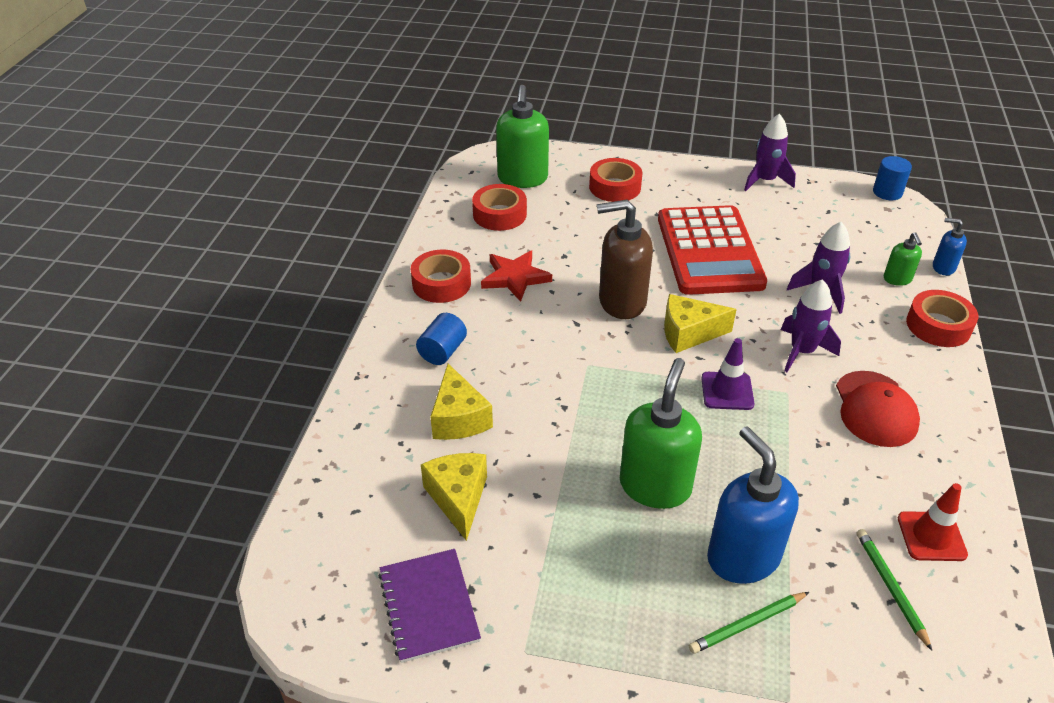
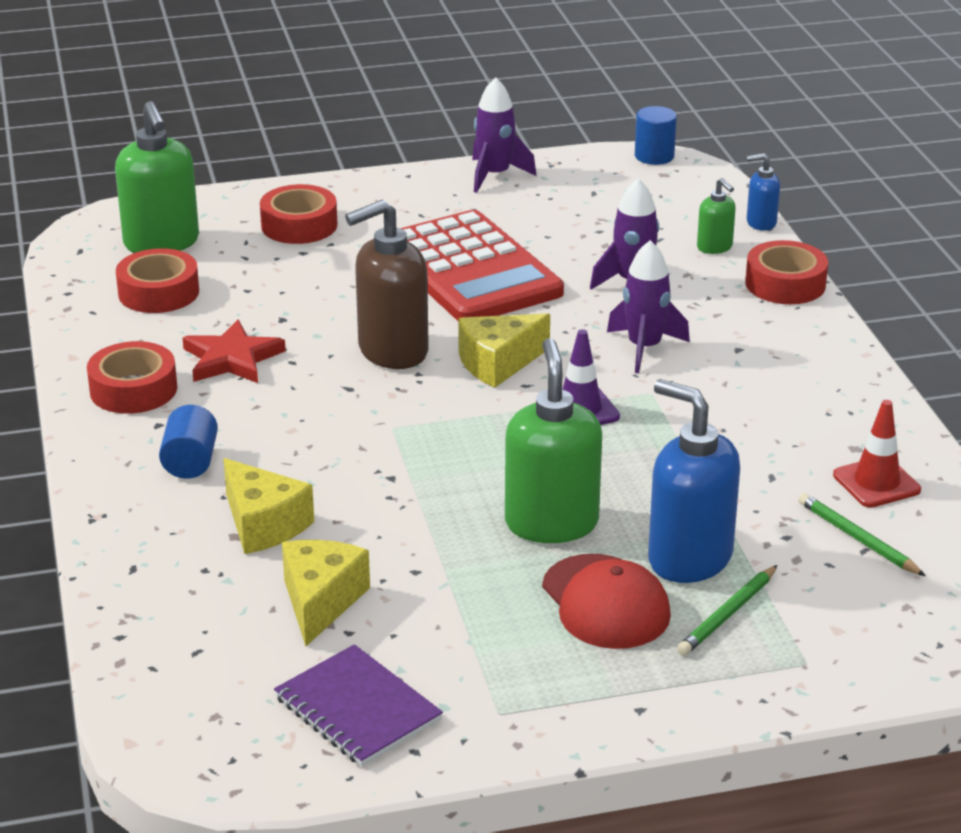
camera: 25 degrees left, 10 degrees down
yellow cheese [421,453,487,541] -> yellow cheese turned 45 degrees clockwise [282,540,370,646]
red cap [836,371,920,447] -> red cap moved to [542,554,671,649]

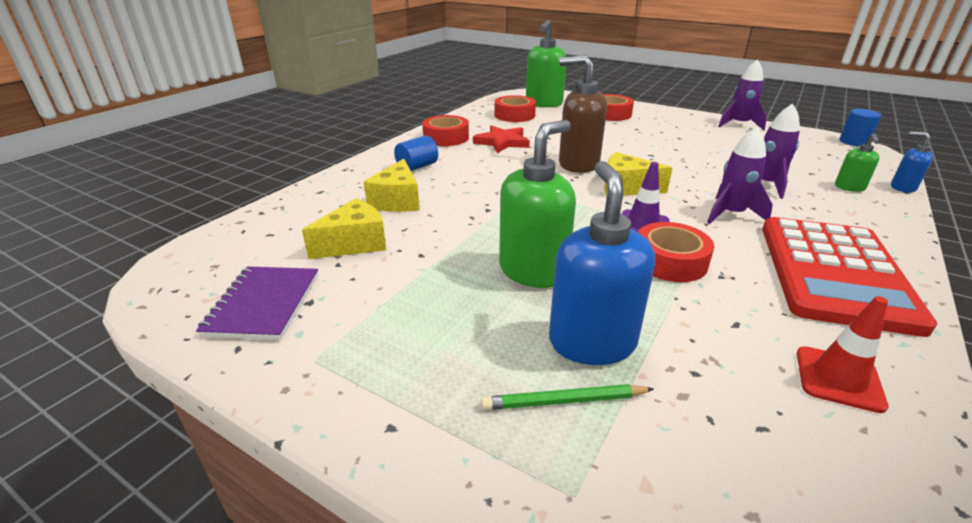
camera: 45 degrees right, 0 degrees up
red calculator [400,210,564,321] -> red calculator moved to [762,217,937,337]
red cap [542,554,671,649] -> none
red tape [745,240,828,304] -> red tape moved to [638,222,714,282]
green pencil [798,493,926,576] -> none

